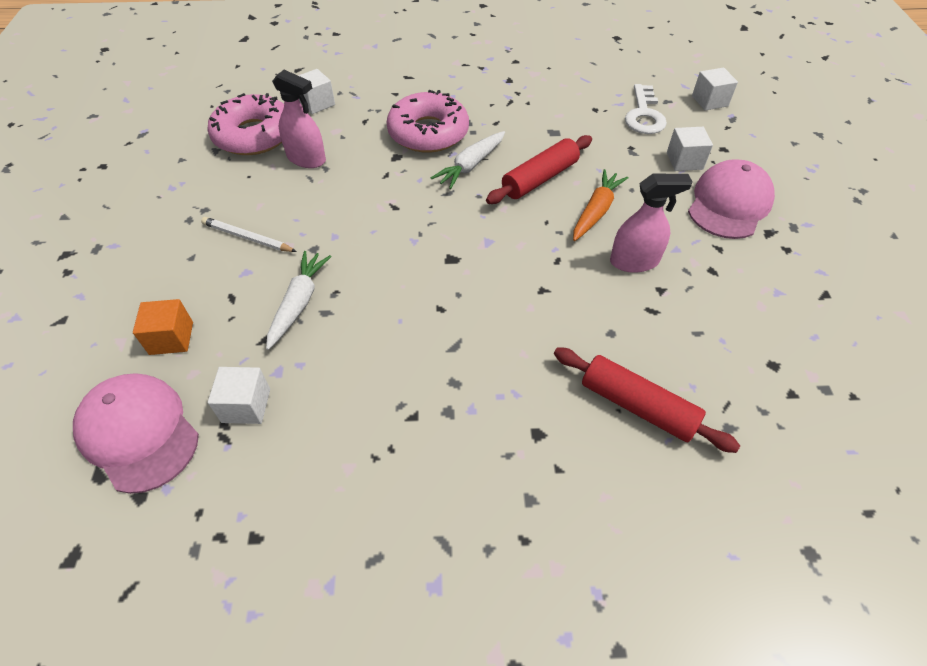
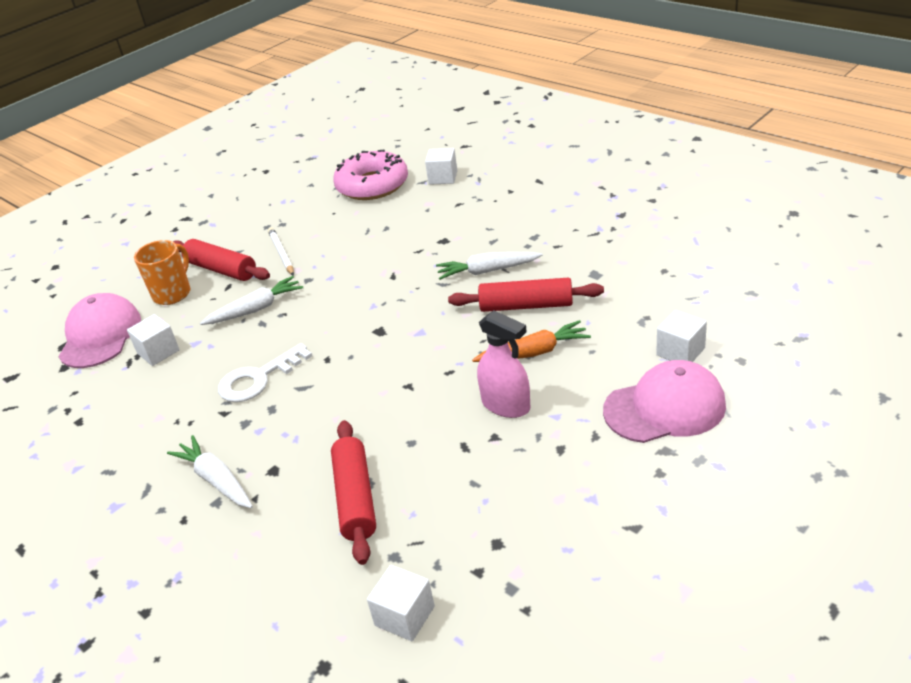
camera: 50 degrees right, 15 degrees down
orange cube [133,299,193,355] -> orange mug [134,240,191,305]
pink spray bottle [272,70,326,168] -> none
pink donut [386,90,469,153] -> none
white key [625,84,667,134] -> white key moved to [218,343,312,402]
white cube [692,67,738,110] -> white cube moved to [367,565,435,641]
none -> white carrot [167,435,253,508]
none -> red rolling pin [173,239,270,281]

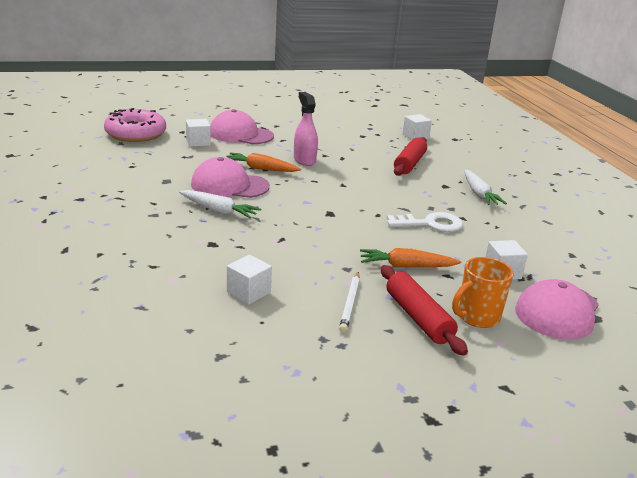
camera: 155 degrees left, 10 degrees down
white carrot [200,276,303,325] -> orange carrot [360,248,461,267]
pink donut [333,150,408,200] -> pink donut moved to [104,108,166,142]
white cube [425,148,457,185] -> white cube moved to [227,255,272,305]
red rolling pin [448,278,604,312] -> pink cap [191,157,270,198]

